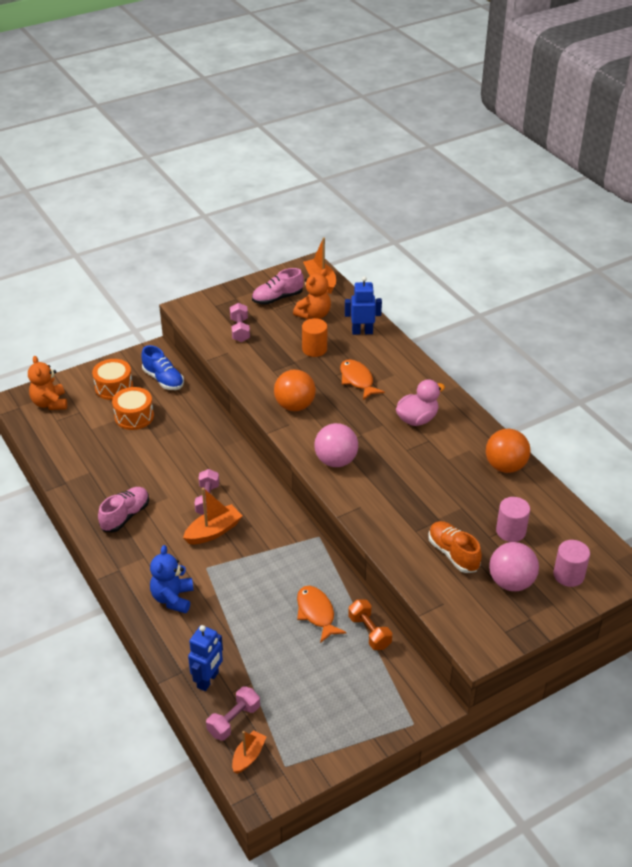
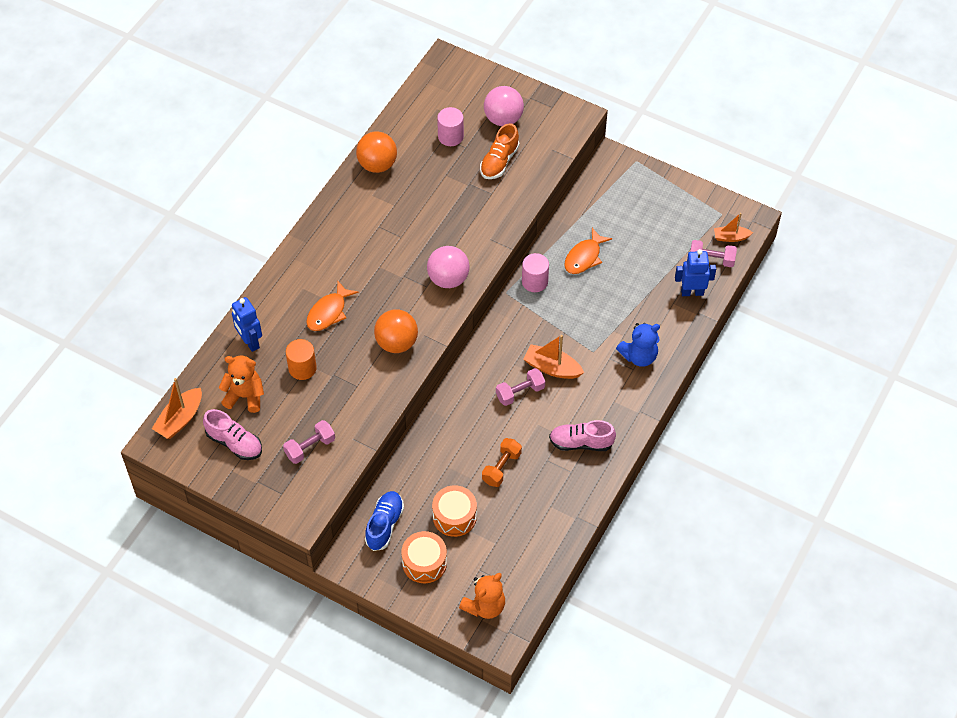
camera: 120 degrees left, 15 degrees up
orange dumbbell [348,599,392,650] -> orange dumbbell moved to [482,438,522,487]
pink duck [396,379,445,426] -> none
pink cylinder [553,540,590,587] -> pink cylinder moved to [522,253,549,292]

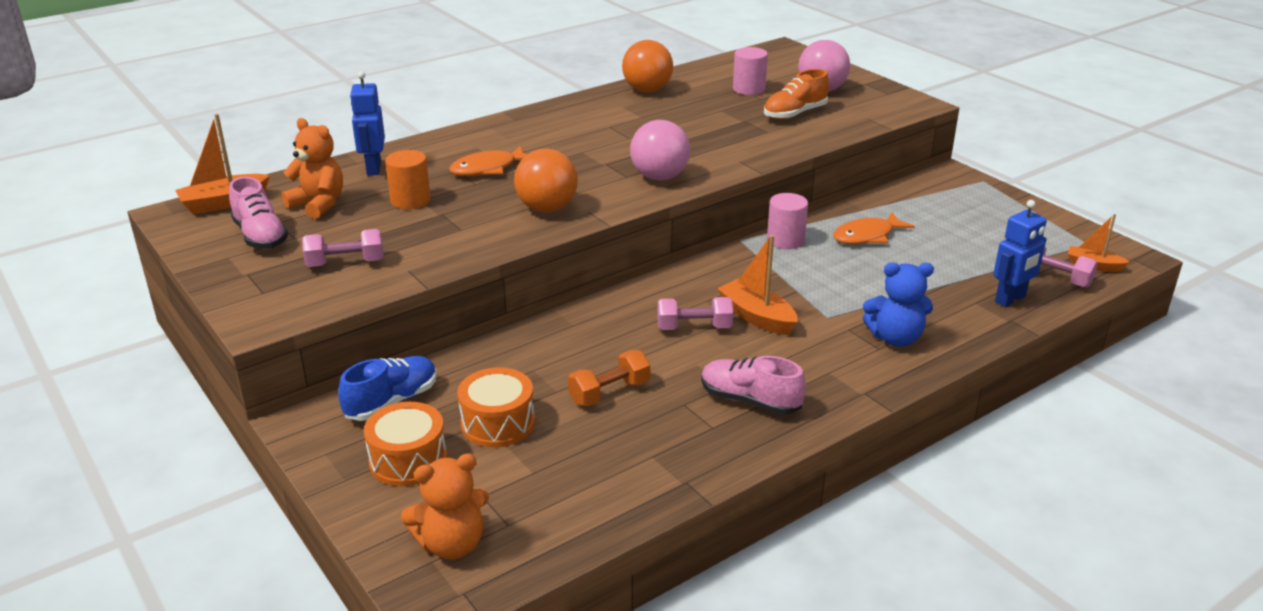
camera: 25 degrees right, 25 degrees down
blue robot [675,249,716,296] -> blue robot turned 120 degrees clockwise [993,200,1047,307]

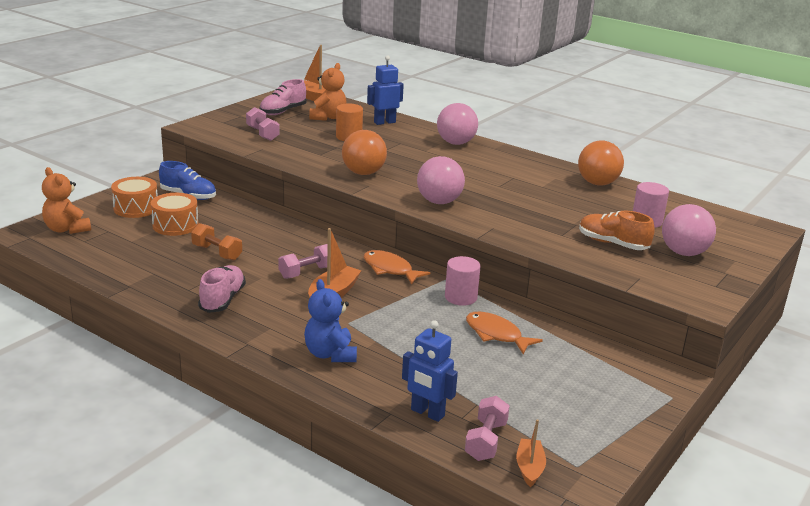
camera: 70 degrees right, 5 degrees down
orange fish [449,146,527,176] -> orange fish moved to [364,250,430,285]
pink dumbbell [657,297,733,330] -> pink dumbbell turned 75 degrees clockwise [278,244,328,279]
none -> pink ball [437,103,478,145]

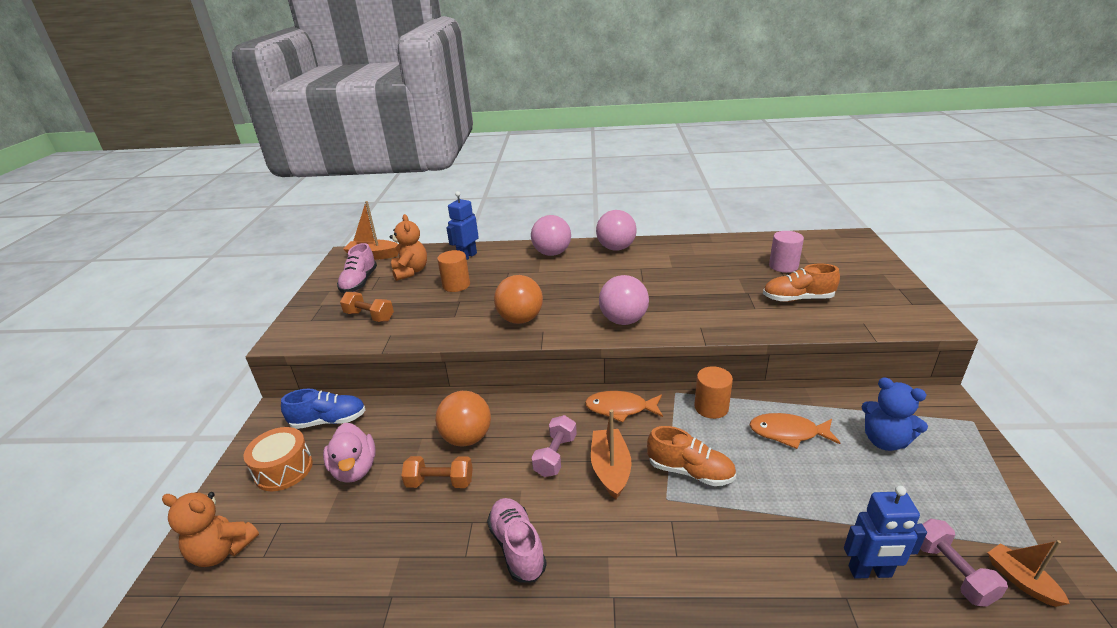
camera: 30 degrees left, 5 degrees up
orange drum [151,193,198,236] -> pink duck [323,423,376,483]
pink dumbbell [246,107,280,141] -> orange dumbbell [340,292,394,322]
blue teddy bear [304,279,357,362] -> blue teddy bear moved to [862,377,928,451]
pink cylinder [445,256,481,306] -> orange cylinder [694,367,733,419]
orange ball [578,141,624,185] -> orange ball moved to [435,391,491,447]
pink ball [662,204,716,256] -> pink ball moved to [596,210,637,251]
none -> orange shoe [647,426,736,486]

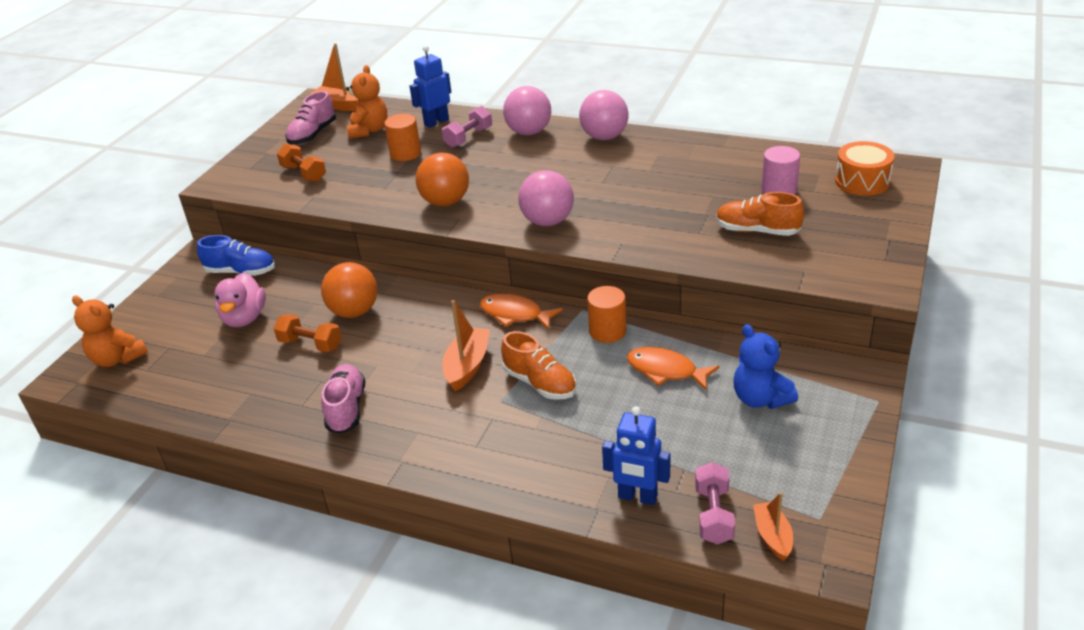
camera: 20 degrees right, 5 degrees up
orange drum [244,427,313,491] -> orange drum moved to [835,141,894,195]
pink dumbbell [532,415,577,477] -> pink dumbbell moved to [442,106,492,148]

